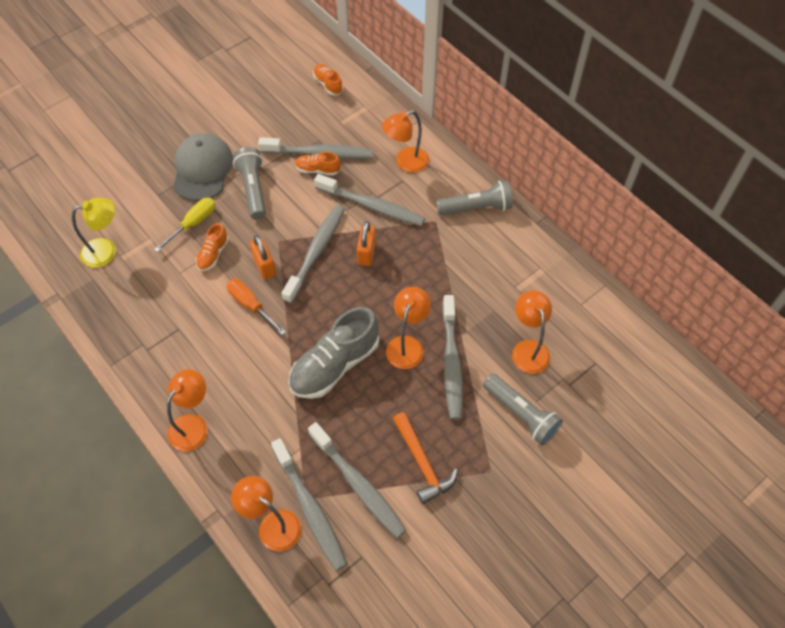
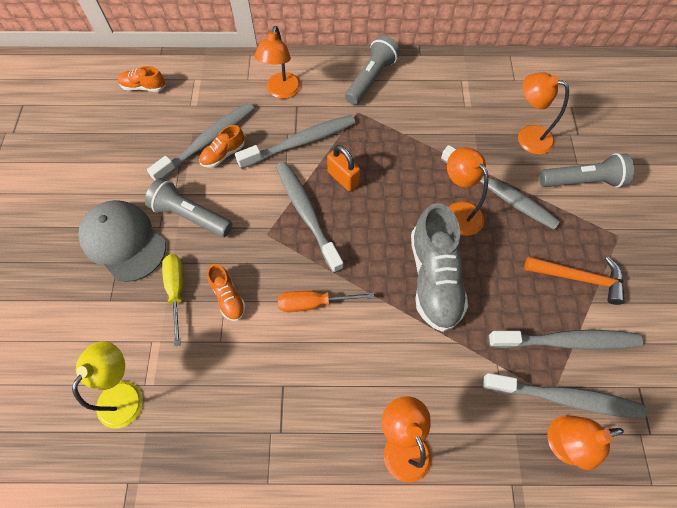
camera: 50 degrees left, 5 degrees up
orange padlock [250,235,276,279] -> none

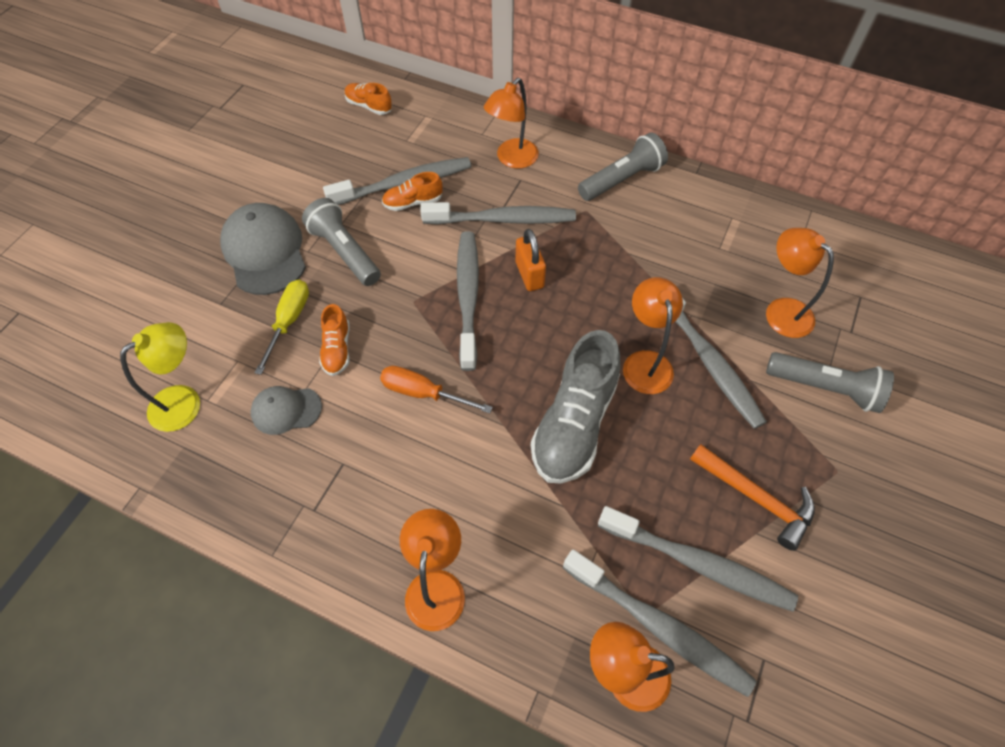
camera: 25 degrees right, 5 degrees down
none -> grey cap [251,386,322,435]

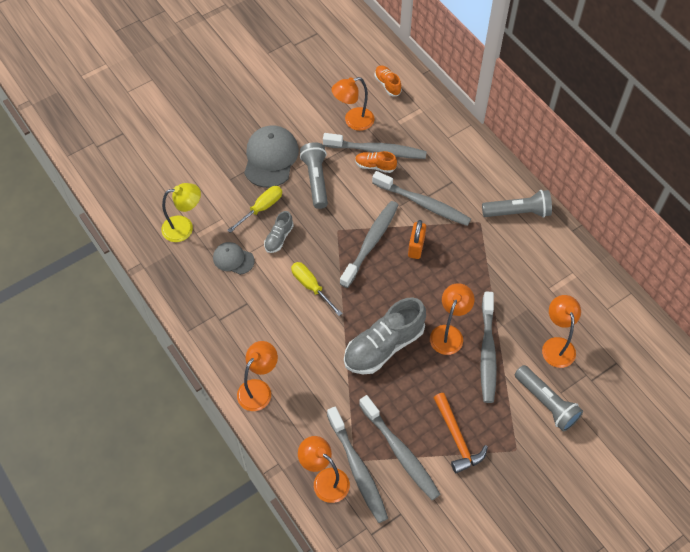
camera: 30 degrees right, 0 degrees up
orange shoe [319,304,350,376] -> grey shoe [264,211,294,253]
orange screwdriver [380,366,493,413] -> yellow screwdriver [291,262,343,316]
orange lamp [484,78,539,169] -> orange lamp moved to [331,77,374,131]

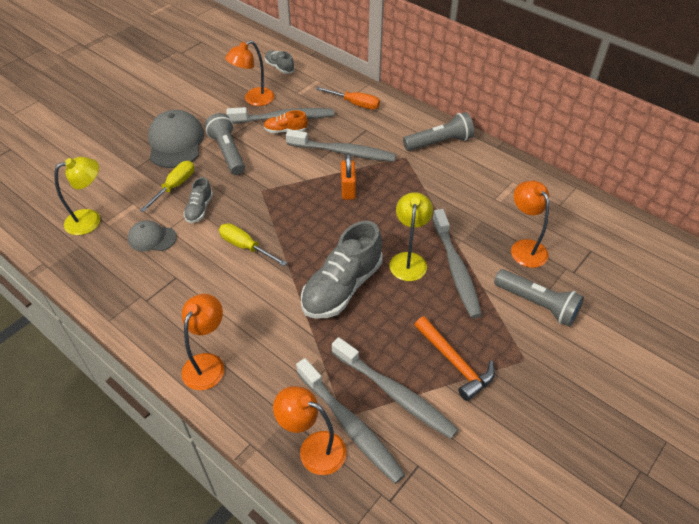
camera: 15 degrees left, 10 degrees down
grey toothbrush [340,201,399,288] -> none
orange shoe [374,65,402,96] -> grey shoe [265,50,295,74]
orange lamp [430,283,474,355] -> yellow lamp [390,192,433,281]
none -> orange screwdriver [316,87,380,110]

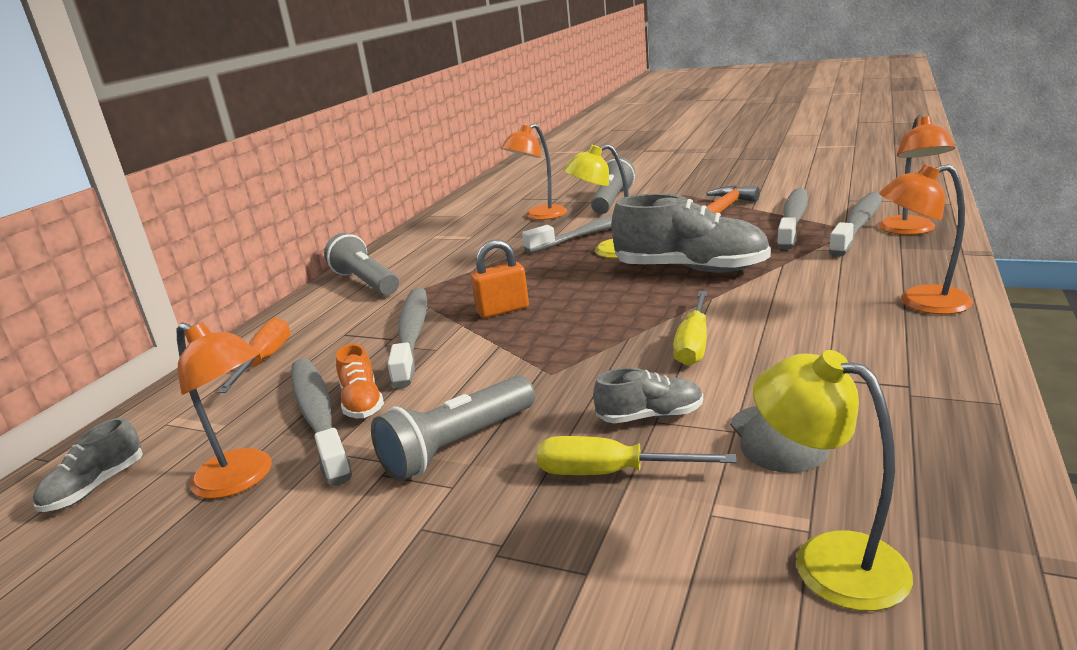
camera: 105 degrees left, 25 degrees down
grey cap [148,110,204,168] -> none

